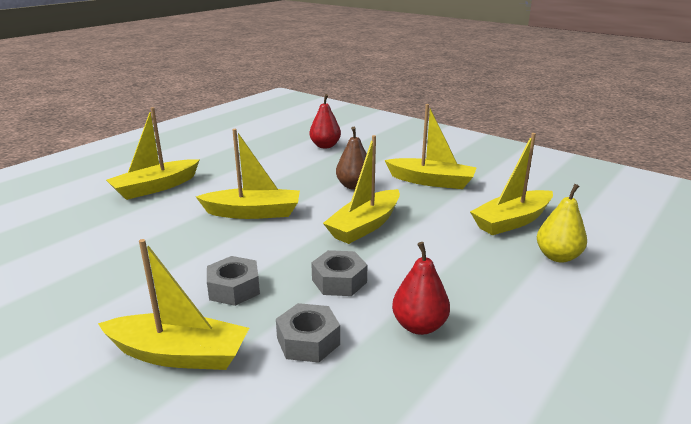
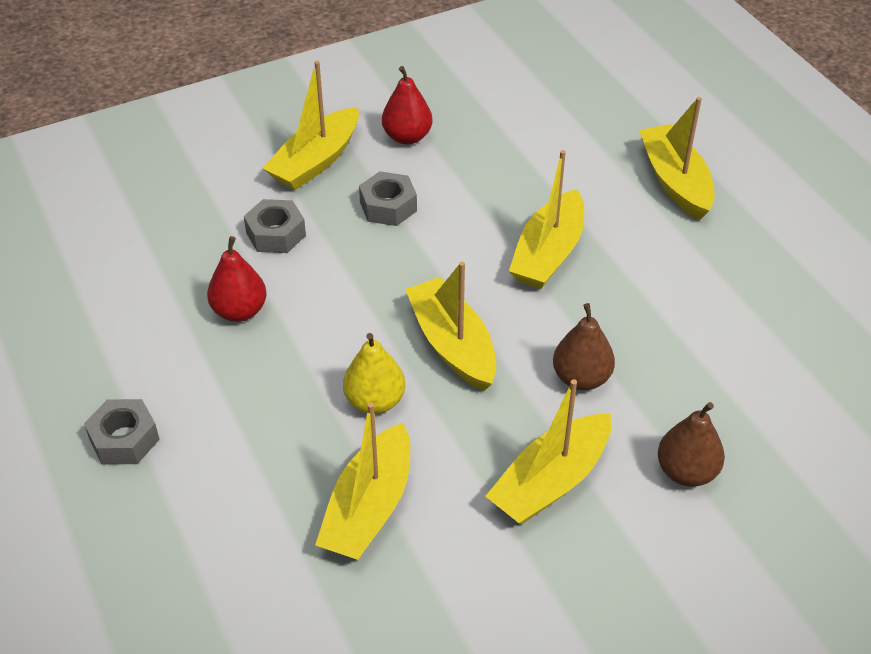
camera: 115 degrees right, 20 degrees up
red pear [310,94,341,149] -> red pear moved to [382,66,433,145]
grey nut [311,250,367,296] -> grey nut moved to [84,399,160,465]
yellow boat [470,133,553,235] -> yellow boat turned 150 degrees counterclockwise [315,402,410,560]
yellow pear [537,184,587,263] -> yellow pear moved to [343,333,405,414]
none -> brown pear [658,402,725,487]

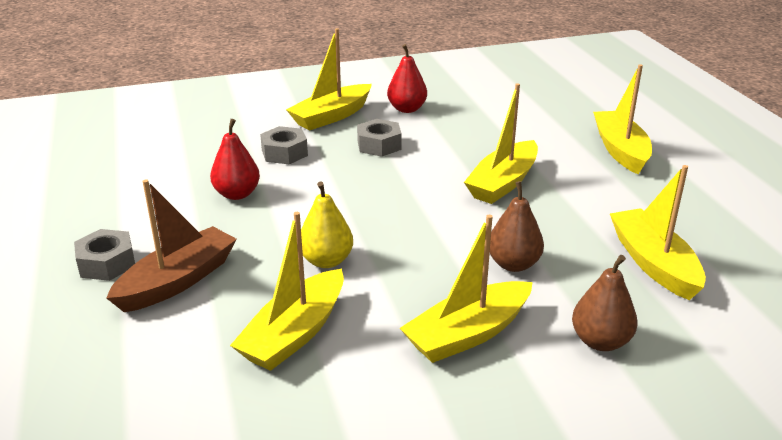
camera: 10 degrees right, 15 degrees down
yellow boat [405,262,496,391] -> yellow boat moved to [610,165,706,300]
none -> brown boat [106,179,237,312]

